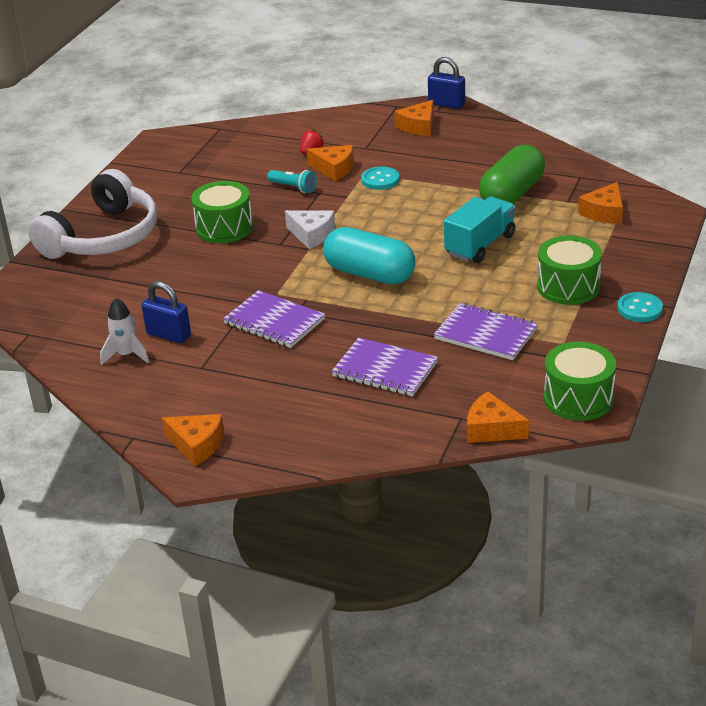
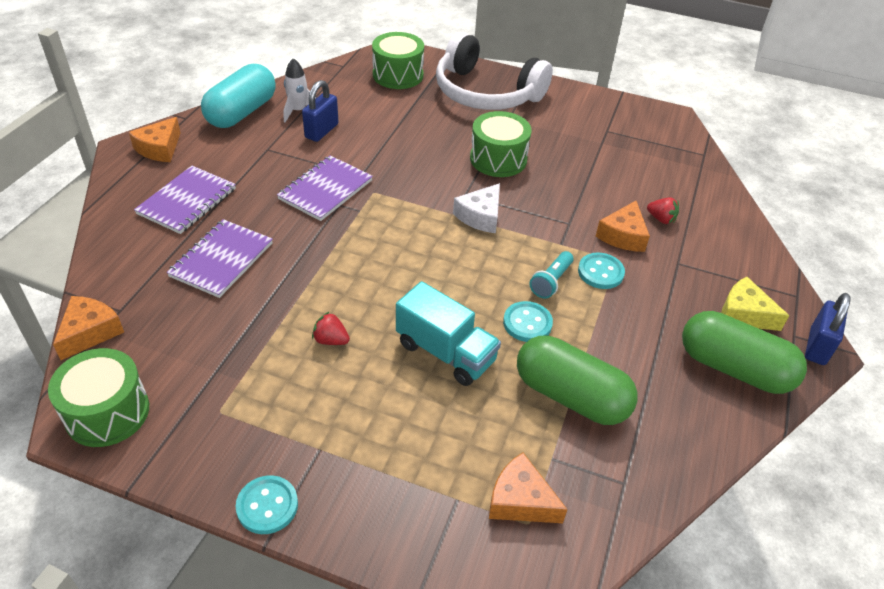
camera: 85 degrees right, 10 degrees up
turquoise flashlight [267,170,317,193] -> turquoise flashlight moved to [529,251,573,299]
turquoise capsule [323,227,415,284] -> turquoise capsule moved to [201,64,276,128]
orange cheese [395,100,434,136] -> yellow cheese [721,277,789,331]
purple notebook [434,303,538,360] -> purple notebook moved to [134,166,236,234]
green drum [537,236,602,305] -> green drum moved to [372,32,424,89]
none -> red strawberry [312,312,350,345]
none -> turquoise button [503,301,553,342]
none -> green capsule [682,311,807,394]

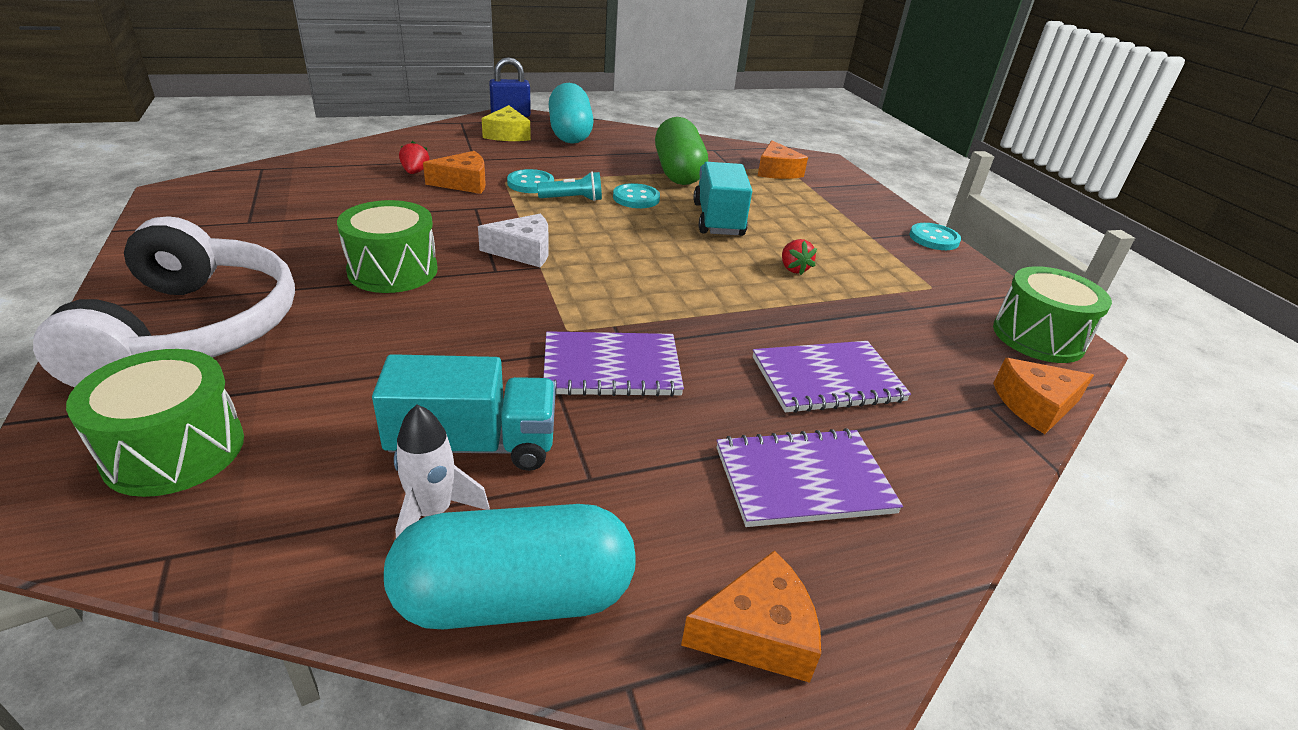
camera: 130 degrees left, 10 degrees down
blue padlock [302,80,339,142] -> turquoise truck [372,354,556,471]
green capsule [682,311,807,394] -> turquoise capsule [549,83,594,144]

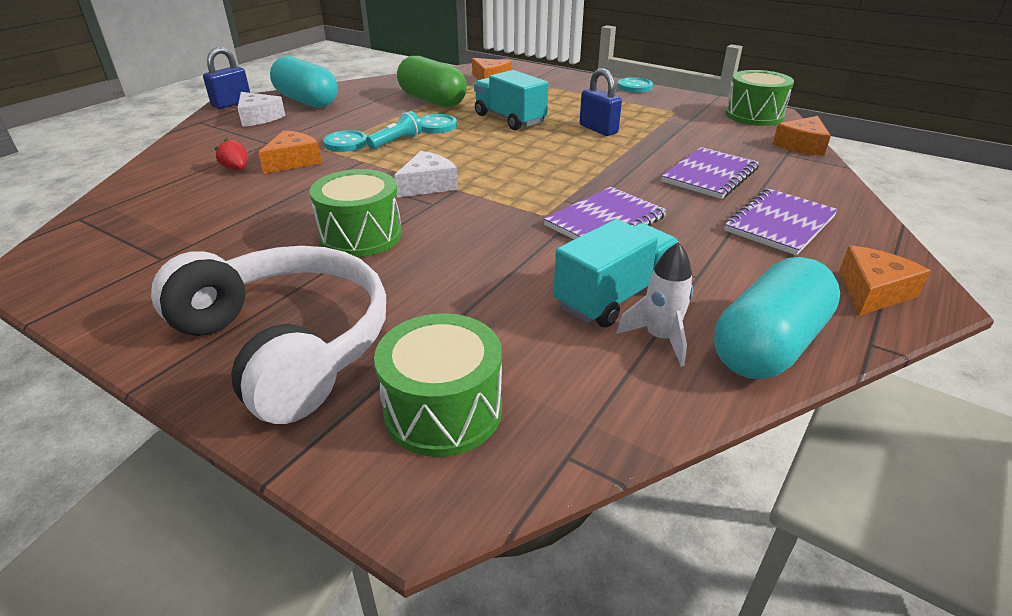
camera: 35 degrees left, 0 degrees up
yellow cheese [482,105,531,141] -> white cheese [237,92,285,127]
red strawberry [782,239,817,275] -> blue padlock [579,68,622,136]

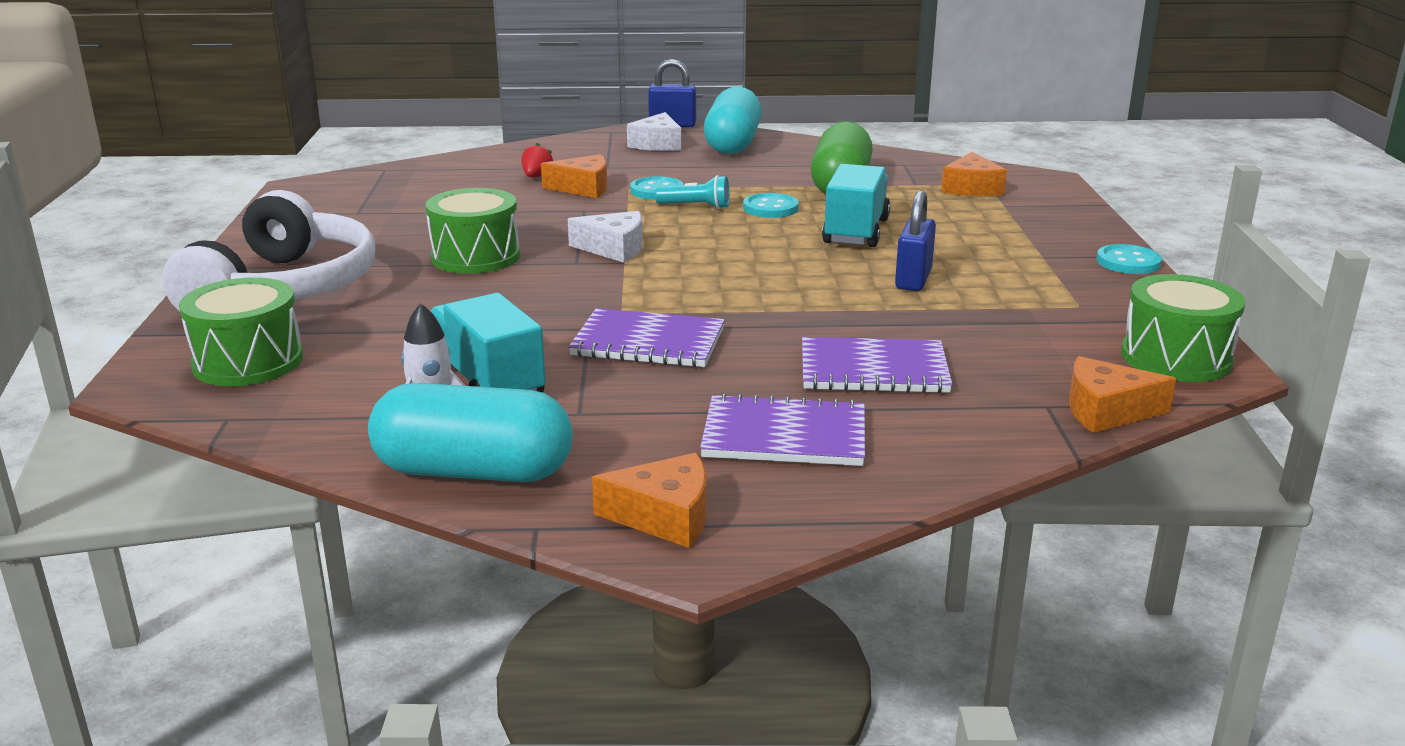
camera: 55 degrees right, 10 degrees down
turquoise truck [553,219,680,328] -> turquoise truck turned 135 degrees counterclockwise [431,293,546,392]

